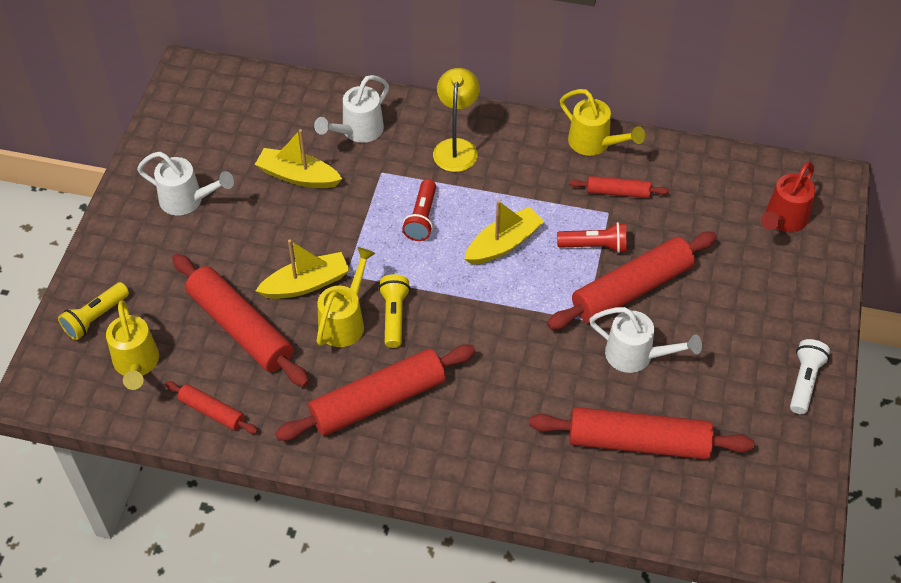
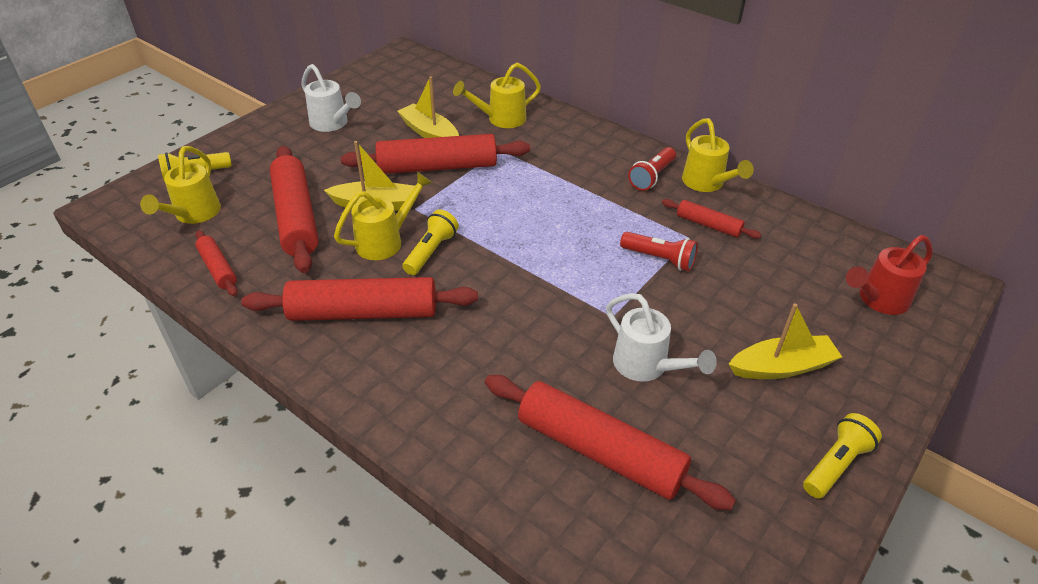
camera: 25 degrees right, 10 degrees down
white watering can [314,75,389,143] -> yellow watering can [453,63,541,128]
red flashlight [402,179,436,241] -> red flashlight moved to [628,147,676,191]
yellow lamp [433,68,480,172] -> none
yellow boat [464,200,545,265] -> yellow boat moved to [729,303,842,379]
red rolling pin [547,232,717,329] -> red rolling pin moved to [341,134,530,174]
white flashlight [790,339,830,414] -> yellow flashlight [803,413,882,499]

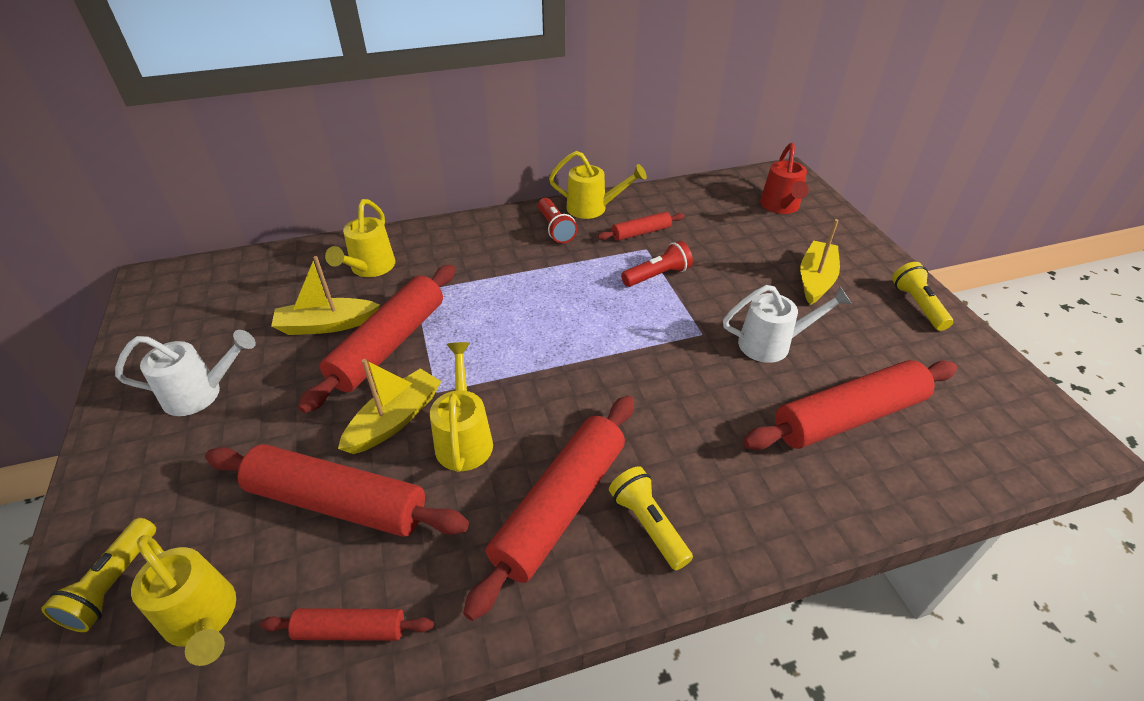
camera: 55 degrees left, 0 degrees up
yellow flashlight [403,210,459,275] -> yellow flashlight moved to [609,466,693,570]

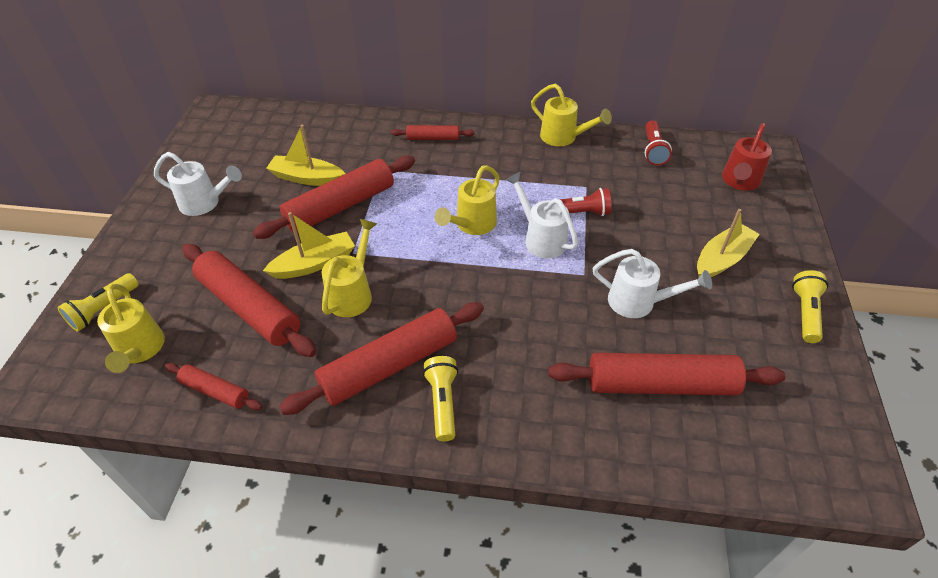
camera: 25 degrees right, 5 degrees up
yellow watering can [325,199,395,277] -> yellow watering can moved to [435,165,500,235]
red flashlight [538,198,577,243] -> red flashlight moved to [645,120,672,166]
red rolling pin [598,212,685,241] -> red rolling pin moved to [391,125,475,140]
none -> white watering can [505,172,578,258]

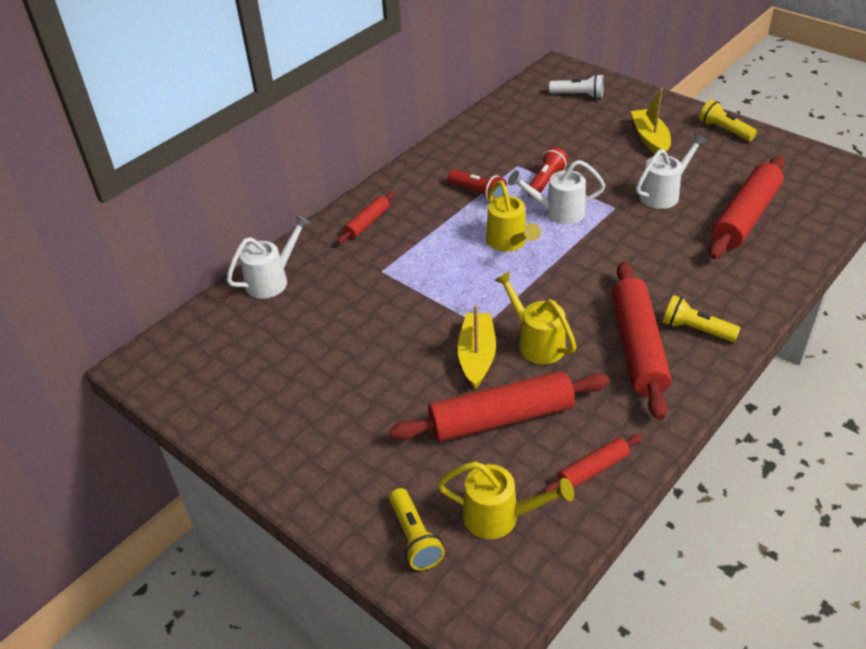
camera: 55 degrees left, 5 degrees down
white watering can [154,152,242,216] -> white watering can moved to [226,215,311,299]
red rolling pin [253,156,415,239] -> none
yellow boat [266,125,346,186] -> none
yellow watering can [531,84,612,146] -> none
red flashlight [645,120,672,166] -> red flashlight moved to [448,170,507,201]
red watering can [722,123,772,191] -> white flashlight [549,74,604,99]

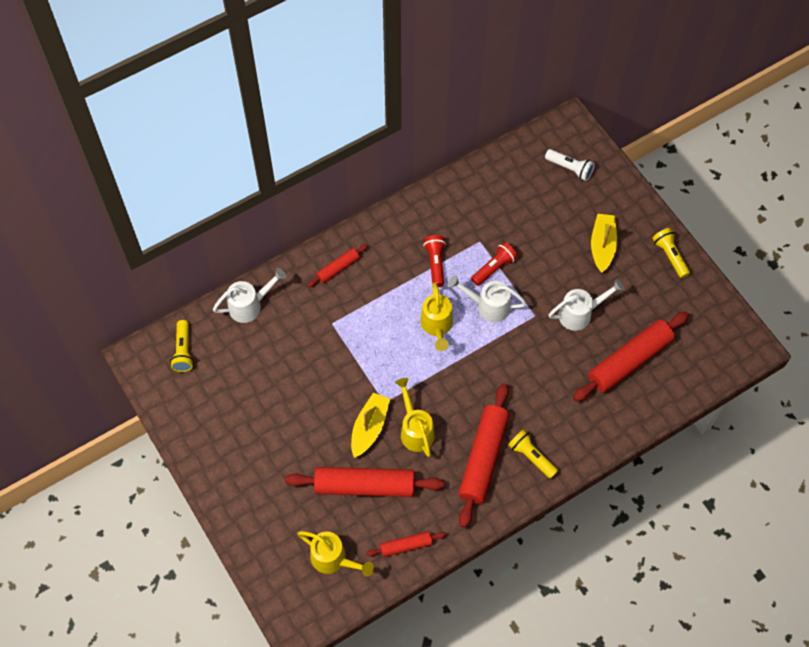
camera: 15 degrees right, 20 degrees up
yellow flashlight [389,488,445,570] -> yellow flashlight moved to [170,320,194,372]
red flashlight [448,170,507,201] -> red flashlight turned 150 degrees counterclockwise [423,235,446,287]

